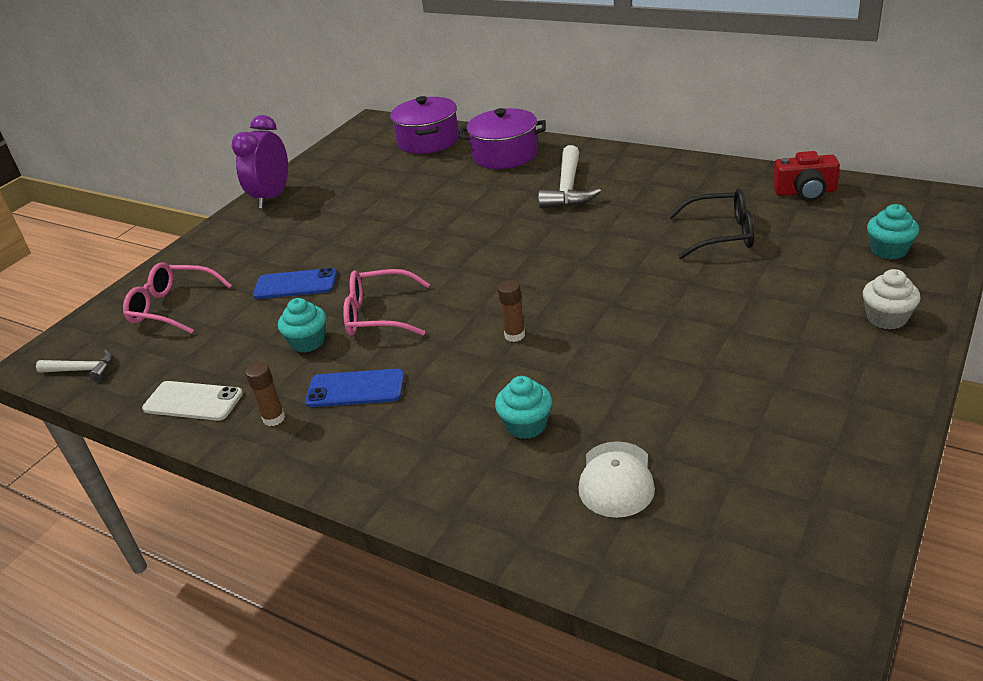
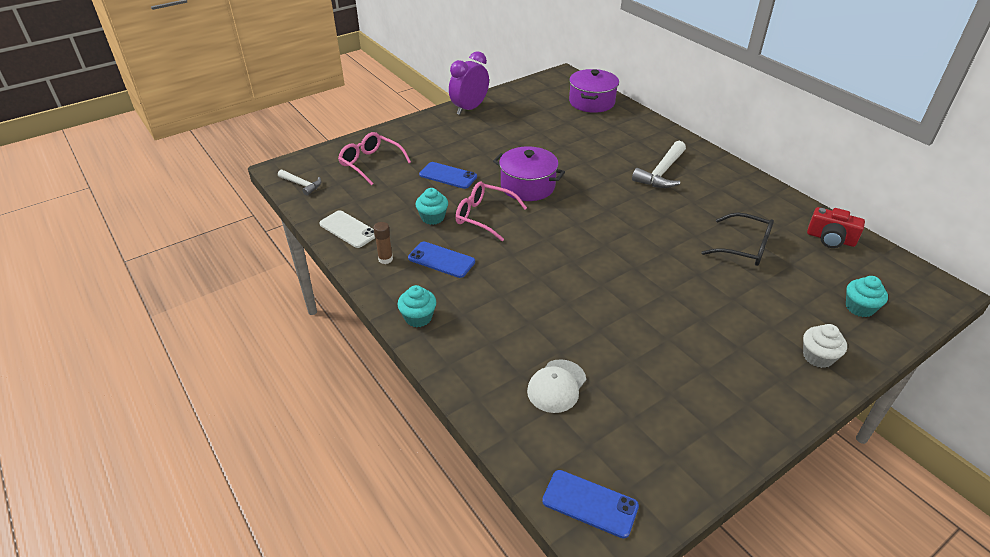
camera: 20 degrees right, 5 degrees up
purple pot [459,108,546,169] -> purple pot moved to [493,147,565,201]
turquoise cupcake [495,376,552,439] -> turquoise cupcake moved to [397,285,436,327]
brown glue stick [498,280,525,342] -> none
none -> blue phone [542,470,639,539]

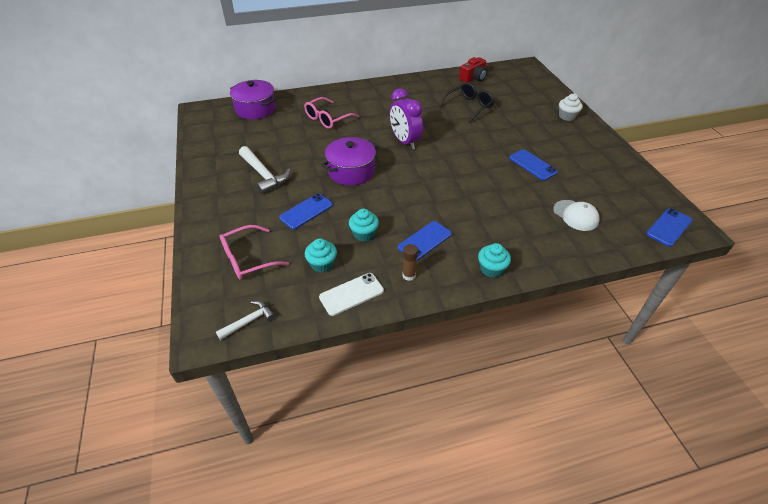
camera: 70 degrees left, 5 degrees up
purple clock [449,51,489,115] -> purple clock moved to [390,88,423,150]
pink glasses [455,182,527,241] -> pink glasses moved to [304,97,359,129]
white hammer [632,141,686,188] -> white hammer moved to [239,146,291,194]
turquoise cupcake [846,276,888,317] -> turquoise cupcake moved to [305,238,337,273]
none -> blue phone [509,149,558,181]

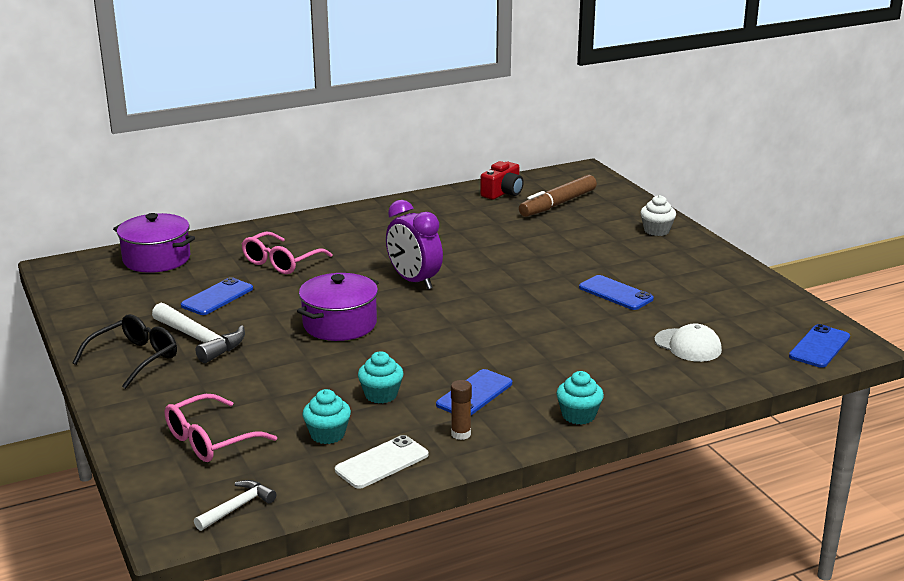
camera: 10 degrees left, 20 degrees down
blue phone [279,193,333,229] -> blue phone moved to [181,277,253,315]
black glasses [439,82,495,122] -> black glasses moved to [73,314,177,389]
none -> brown marker [519,175,597,217]

